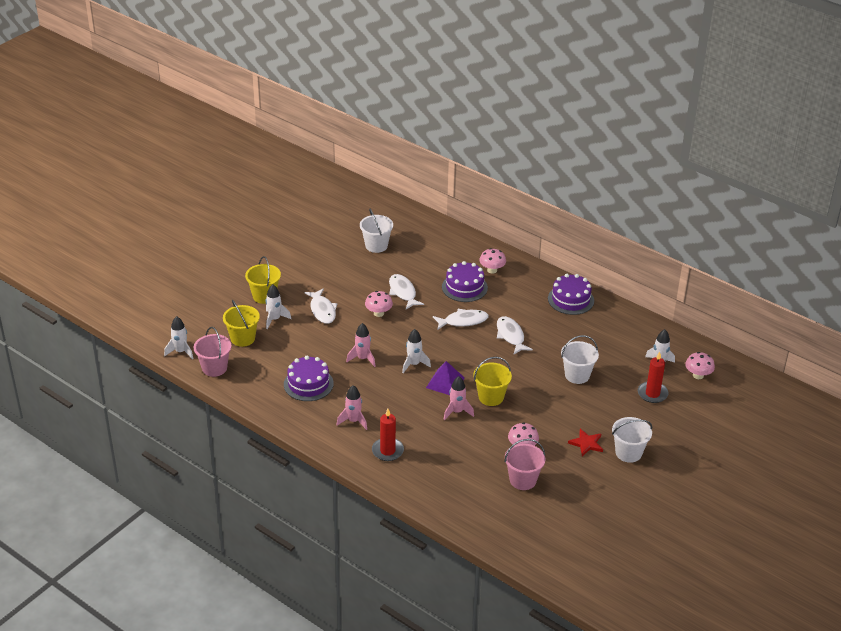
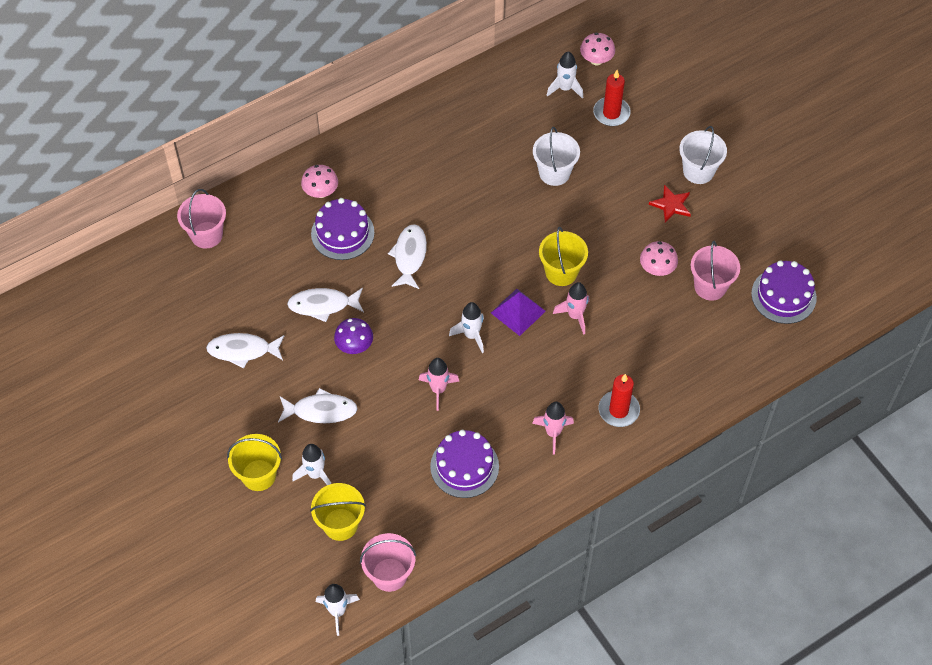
camera: 70 degrees left, 20 degrees up
white bucket [360,209,393,253] -> none
pink mushroom [365,291,393,317] -> purple mushroom [334,318,373,354]
white fish [497,316,533,355] -> white fish moved to [206,333,284,369]
purple cake [548,274,594,315] -> purple cake moved to [751,260,817,324]
none -> pink bucket [177,189,226,248]

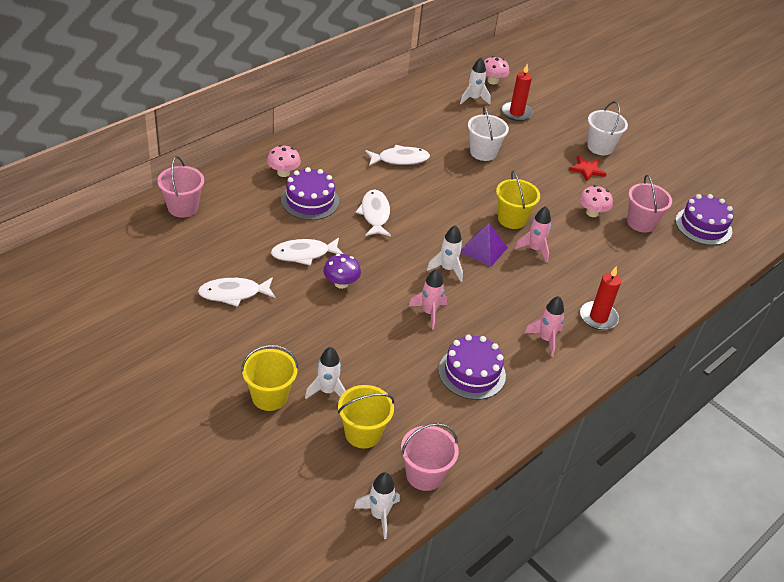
camera: 15 degrees left, 15 degrees down
white fish [278,388,358,423] -> white fish moved to [365,145,430,166]

